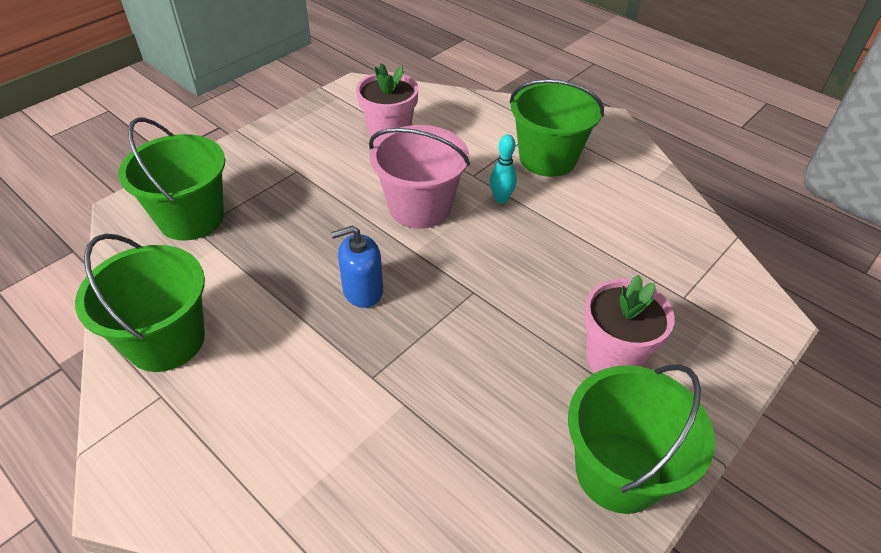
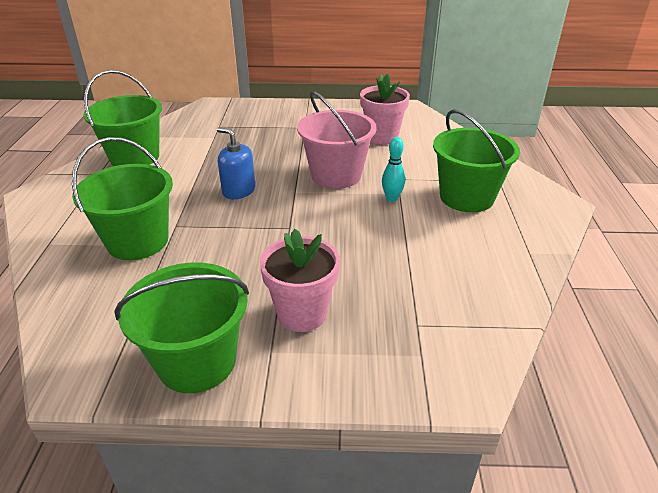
camera: 50 degrees right, 10 degrees down
green bucket [118,118,225,241] -> green bucket moved to [72,137,173,260]

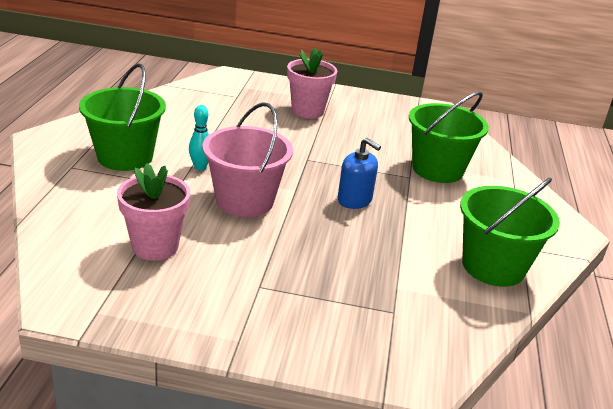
camera: 175 degrees left, 5 degrees down
green bucket [114,263,249,393] -> none

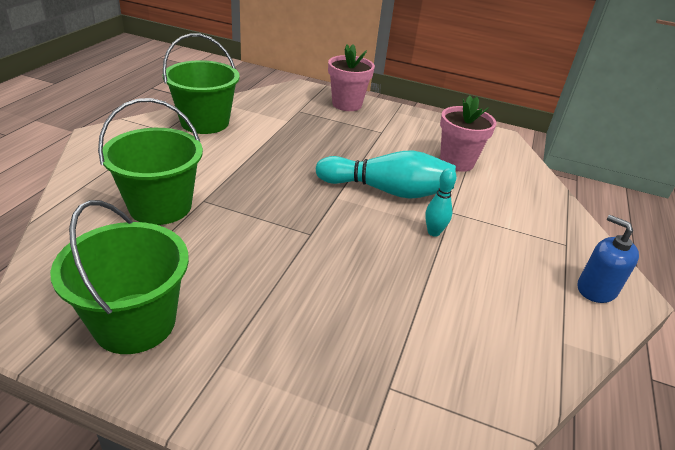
camera: 170 degrees left, 5 degrees up
green bucket [79,64,166,171] -> green bucket moved to [50,200,189,354]
pink bucket [202,102,293,217] -> turquoise bowling pin [315,151,456,199]
pink flower pot [287,48,337,119] -> pink flower pot moved to [328,44,375,111]
blue soap dispenser [338,138,381,209] -> blue soap dispenser moved to [577,215,639,303]

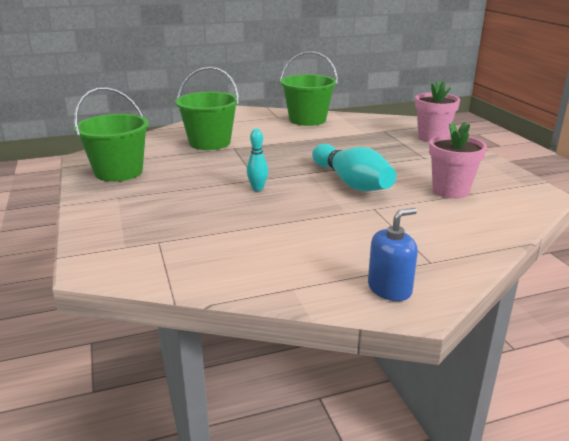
camera: 55 degrees right, 10 degrees down
turquoise bowling pin [425,168,456,237] -> turquoise bowling pin moved to [247,129,268,191]
blue soap dispenser [577,215,639,303] -> blue soap dispenser turned 45 degrees clockwise [368,208,418,301]

